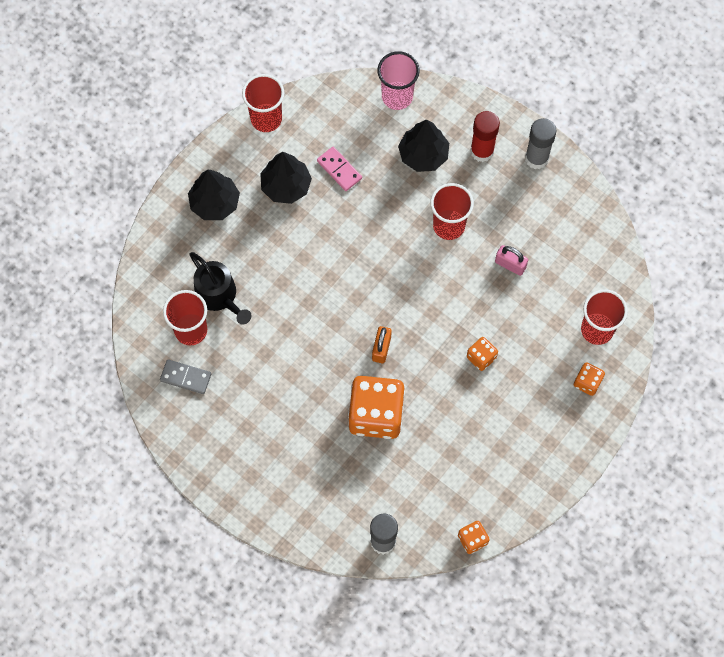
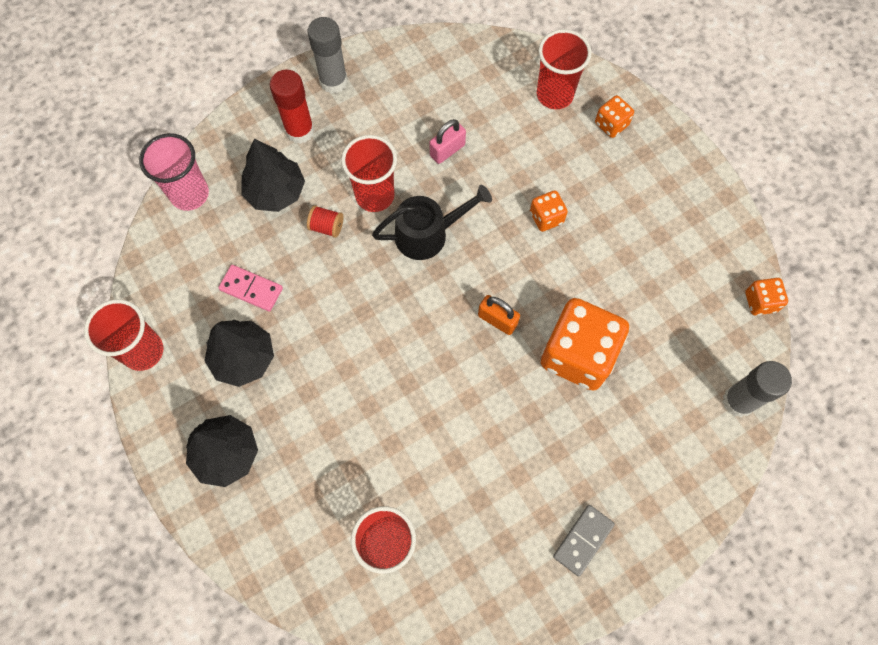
camera: 70 degrees left, 0 degrees up
grey domino [160,359,211,394] -> grey domino moved to [553,505,615,576]
black watering can [189,252,251,325] -> black watering can moved to [372,185,492,260]
pink domino [317,147,362,191] -> pink domino turned 45 degrees clockwise [218,265,283,312]
none -> red spool [307,205,344,238]

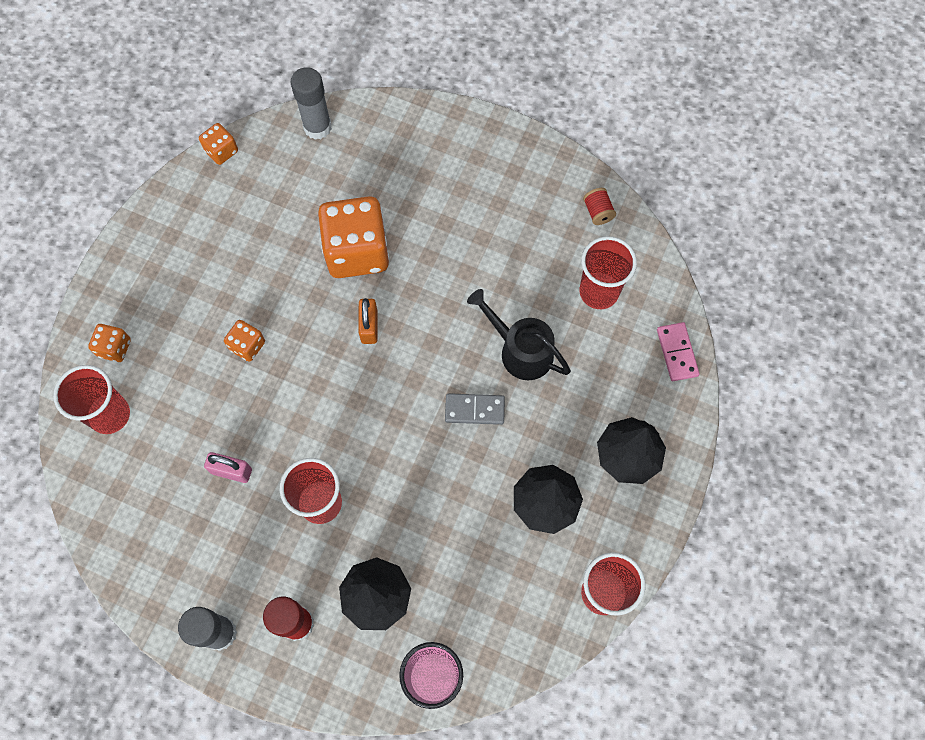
camera: 125 degrees left, 0 degrees up
pink domino [218,265,283,312] -> pink domino moved to [657,322,700,381]
red spool [307,205,344,238] -> red spool moved to [583,188,616,225]
black watering can [372,185,492,260] -> black watering can moved to [467,289,571,380]
grey domino [553,505,615,576] -> grey domino moved to [445,393,505,425]

